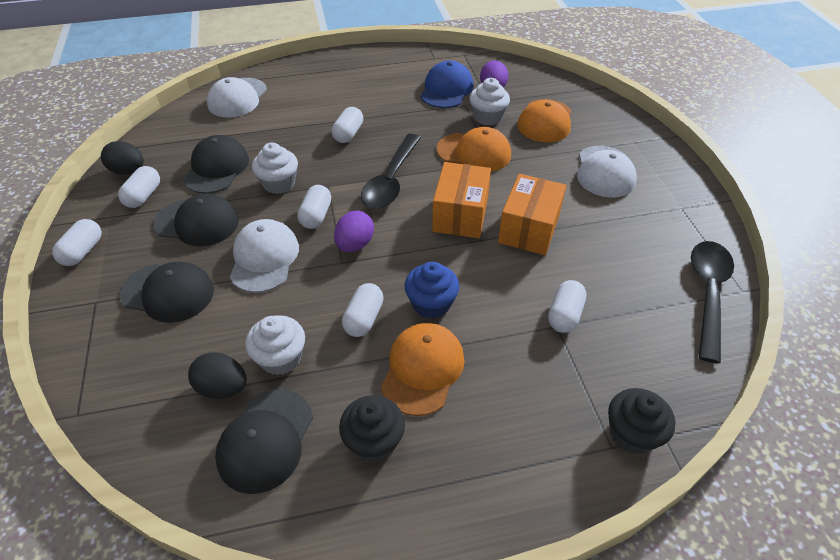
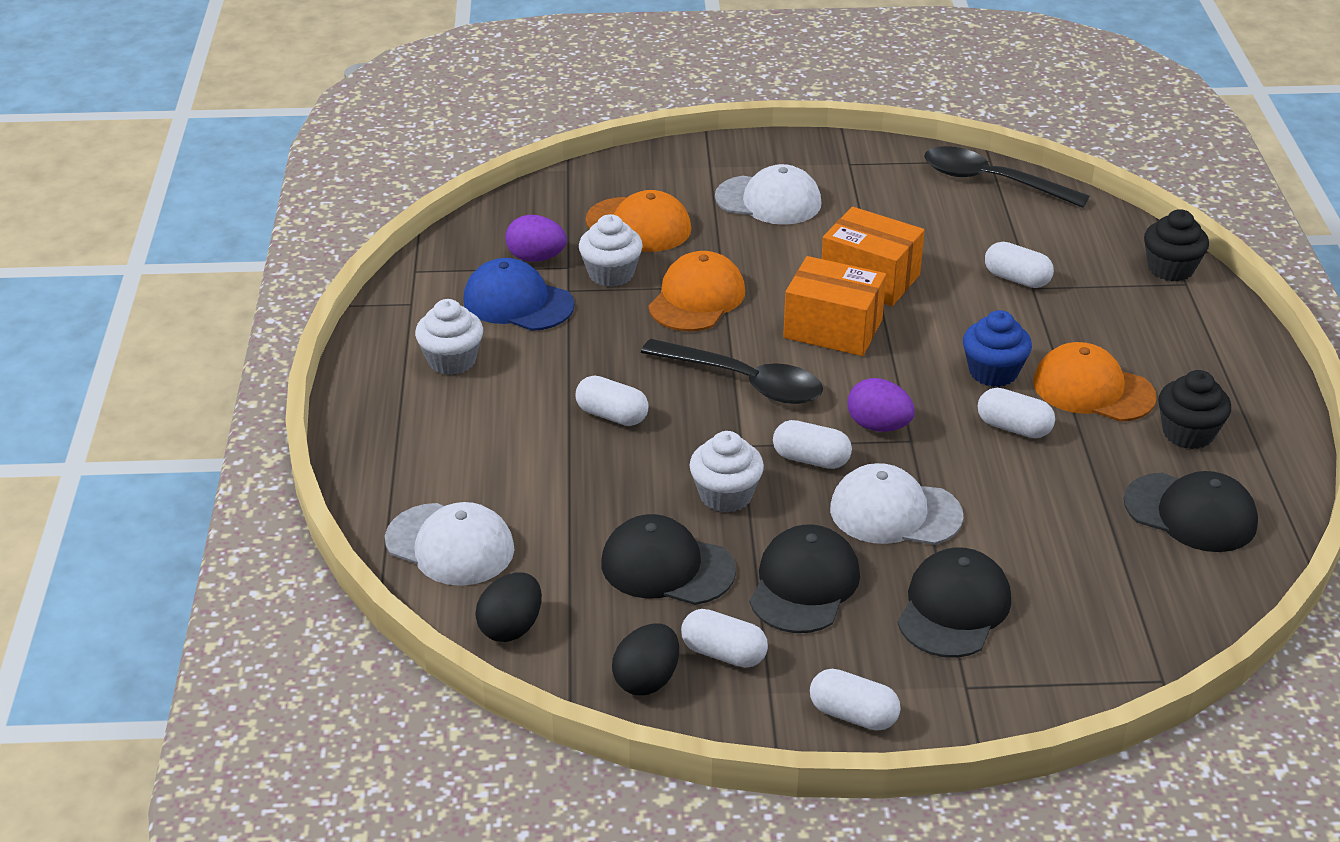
camera: 80 degrees left, 10 degrees down
black egg [188,353,246,399] -> black egg moved to [475,573,542,642]
white cupcake [245,315,305,375] -> white cupcake moved to [415,299,483,375]

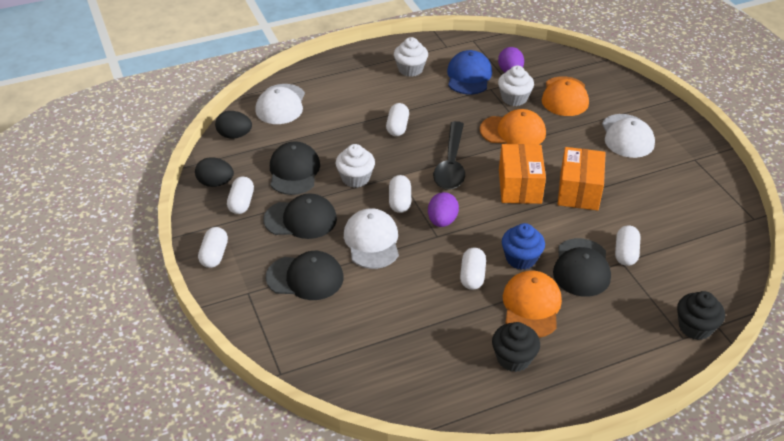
camera: 70 degrees right, 5 degrees up
black spoon [924,146,1090,208] -> none
black cap [1124,471,1258,552] -> black cap moved to [553,238,611,297]

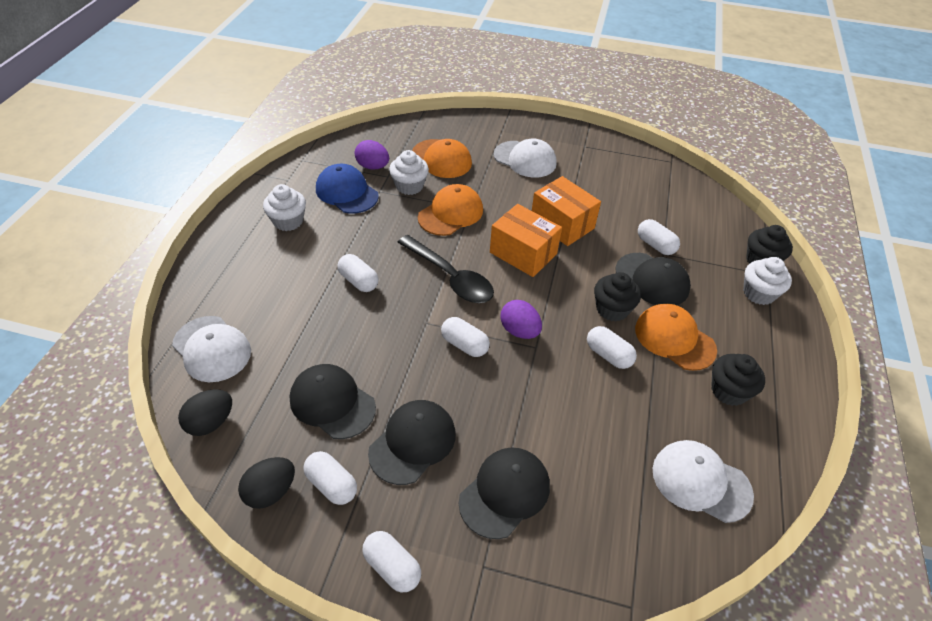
camera: 55 degrees left, 5 degrees up
white cupcake [336,144,375,188] -> white cupcake moved to [743,257,792,305]
white cap [344,208,399,269] -> white cap moved to [653,440,754,523]
blue cupcake [502,223,545,270] -> black cupcake [594,272,641,322]

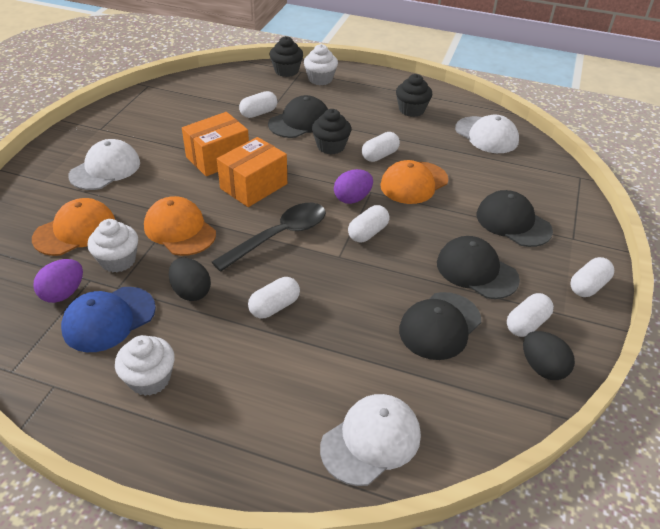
camera: 85 degrees left, 5 degrees down
black egg [178,389,232,436] -> black egg moved to [169,258,211,301]
orange cap [635,304,717,371] -> orange cap moved to [380,160,448,204]
white cap [653,440,754,523] -> white cap turned 75 degrees counterclockwise [455,115,519,153]

